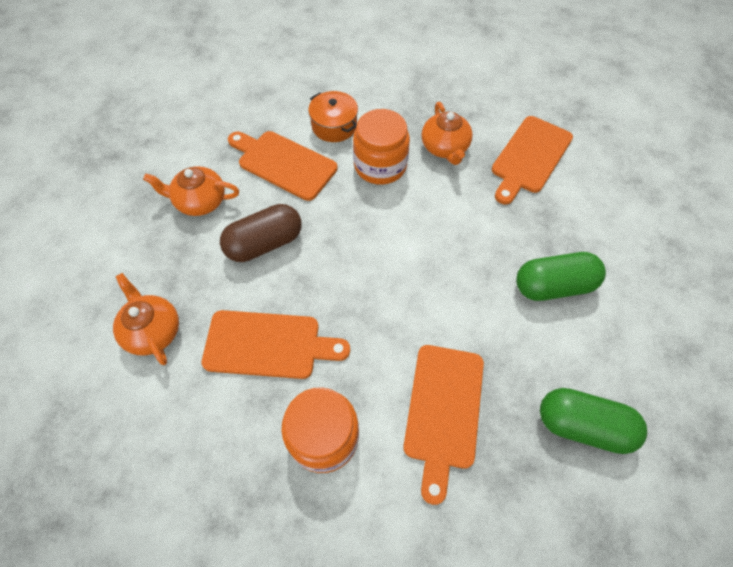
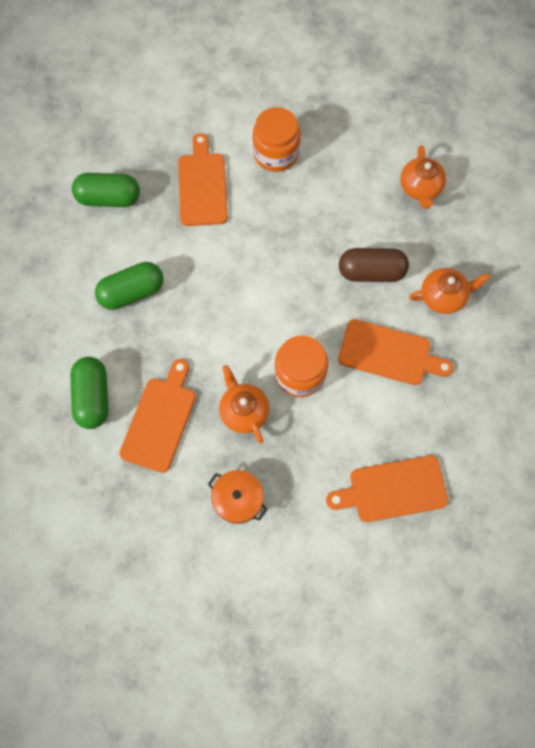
camera: 165 degrees right, 10 degrees up
orange teapot [113,273,179,365] -> orange teapot turned 45 degrees clockwise [400,145,446,209]
orange cutting board [202,310,350,379] -> orange cutting board moved to [326,456,449,522]
brown capsule [220,204,302,262] -> brown capsule turned 45 degrees clockwise [339,248,409,282]
orange pot [308,91,358,142] -> orange pot moved to [208,470,268,524]
none -> green capsule [70,357,109,429]

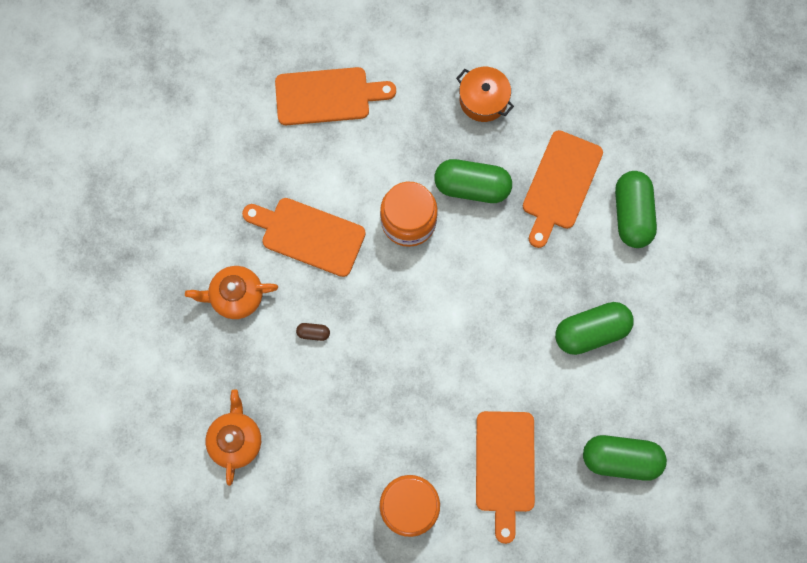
camera: 175 degrees left, 5 degrees up
orange teapot [219,365,269,443] -> green capsule [434,159,512,203]
brown capsule [339,248,409,282] -> brown capsule [296,323,330,341], size x0.42

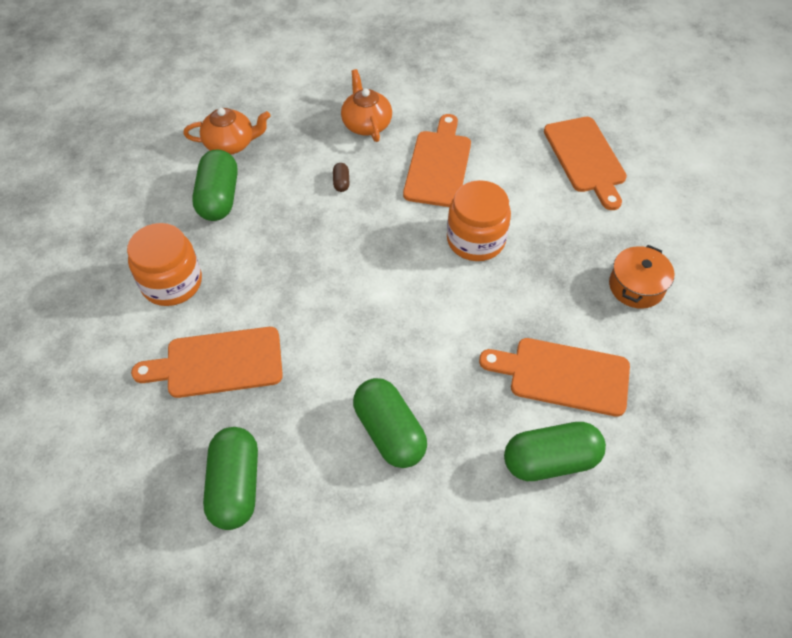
camera: 80 degrees right, 20 degrees down
green capsule [434,159,512,203] -> green capsule moved to [192,150,238,221]

